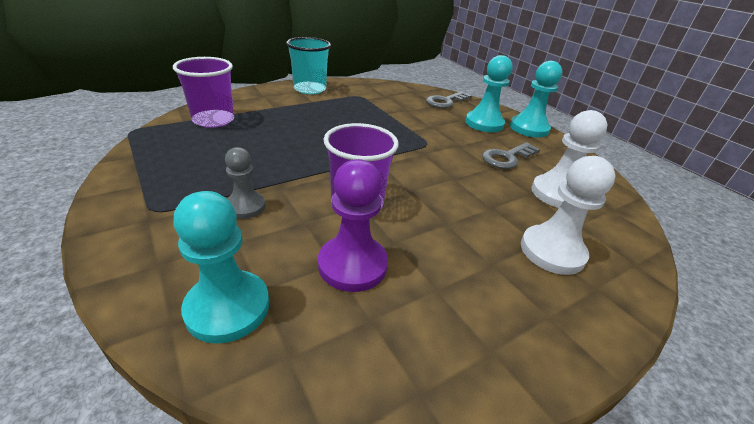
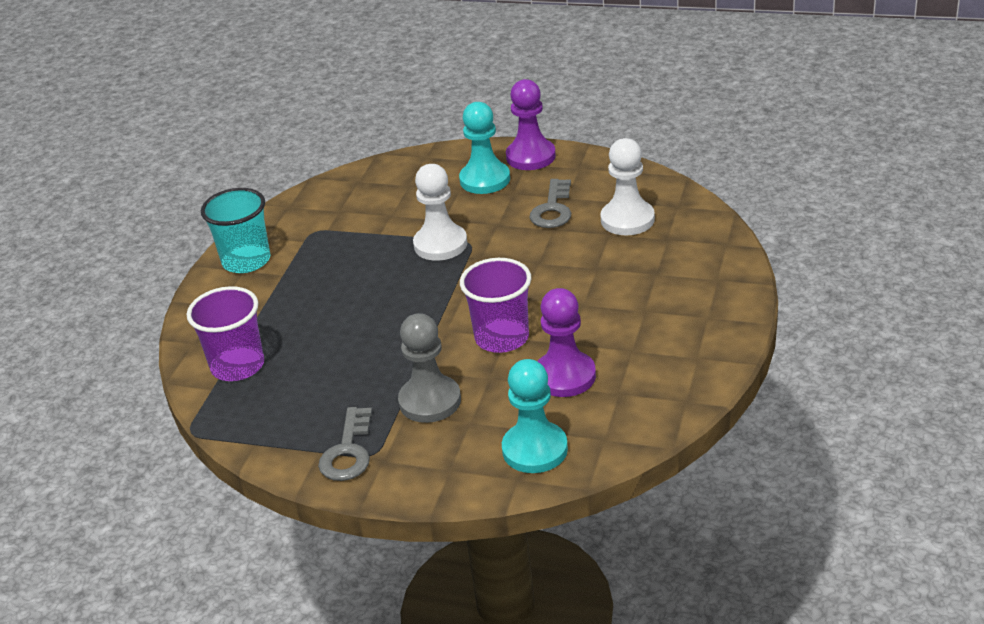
camera: 35 degrees left, 0 degrees up
grey pawn [225,147,265,219] -> grey pawn [398,313,461,423], size x1.57
grey key [426,91,472,108] -> grey key moved to [318,407,372,481]
turquoise pawn [510,61,562,138] -> purple pawn [506,79,556,170]
white pawn [521,156,615,275] -> white pawn moved to [413,164,467,261]

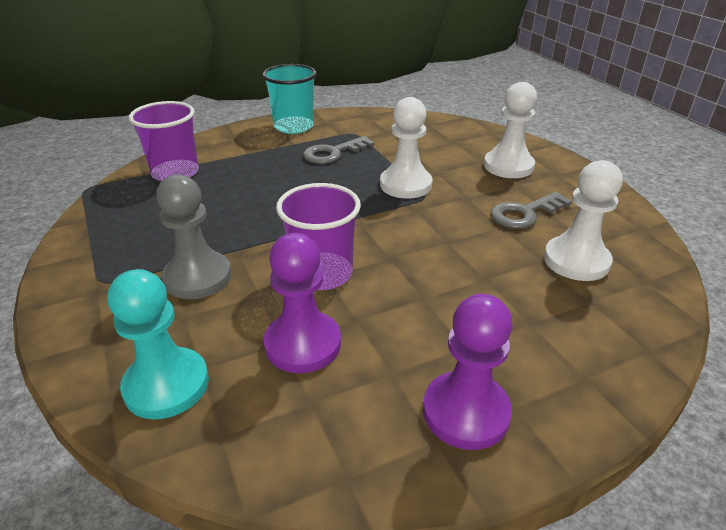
camera: 45 degrees right, 0 degrees up
grey key [318,407,372,481] -> grey key moved to [303,136,375,164]
turquoise pawn [459,102,510,194] -> white pawn [484,82,537,178]
purple pawn [506,79,556,170] -> purple pawn moved to [423,294,513,450]

